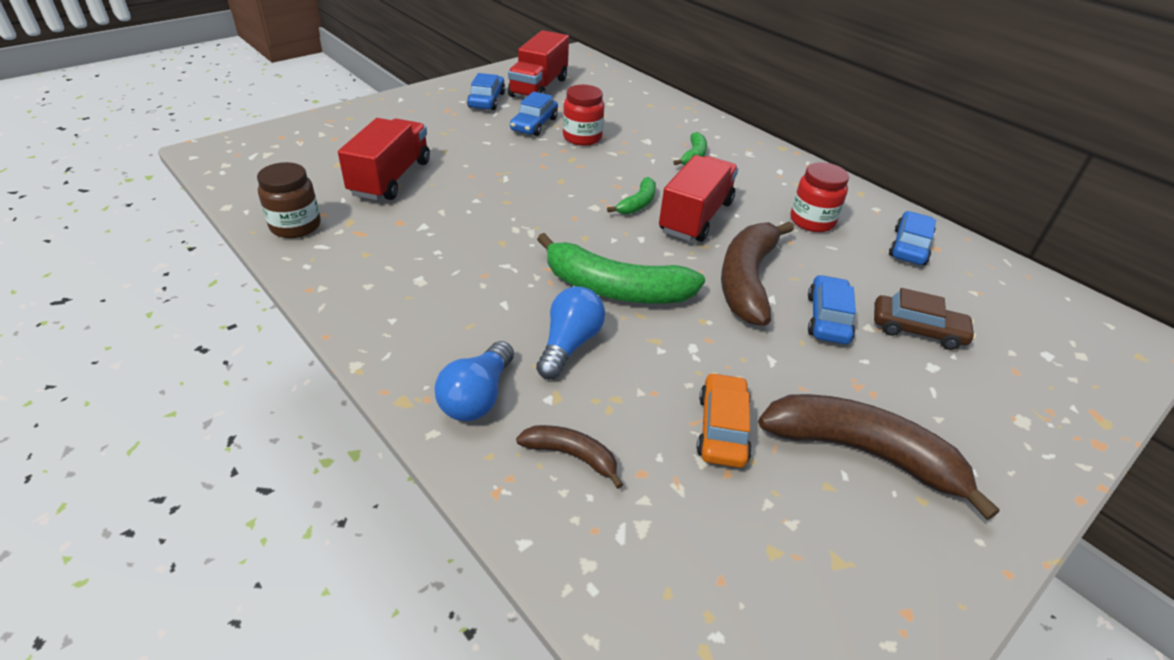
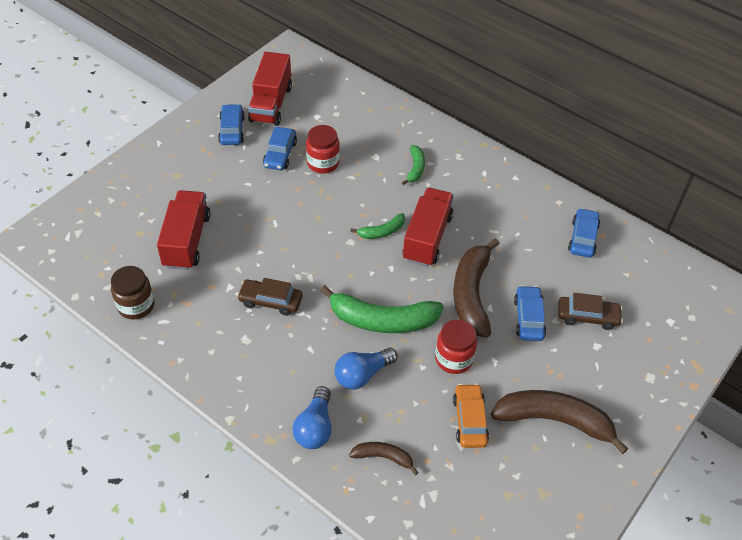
camera: 10 degrees left, 10 degrees up
blue light bulb [536,286,605,379] -> blue light bulb turned 135 degrees counterclockwise [334,348,398,389]
green banana [607,177,656,215] -> green banana turned 45 degrees clockwise [350,213,405,239]
red jar [790,162,849,232] -> red jar moved to [435,319,477,374]
none -> brown car [237,278,303,316]

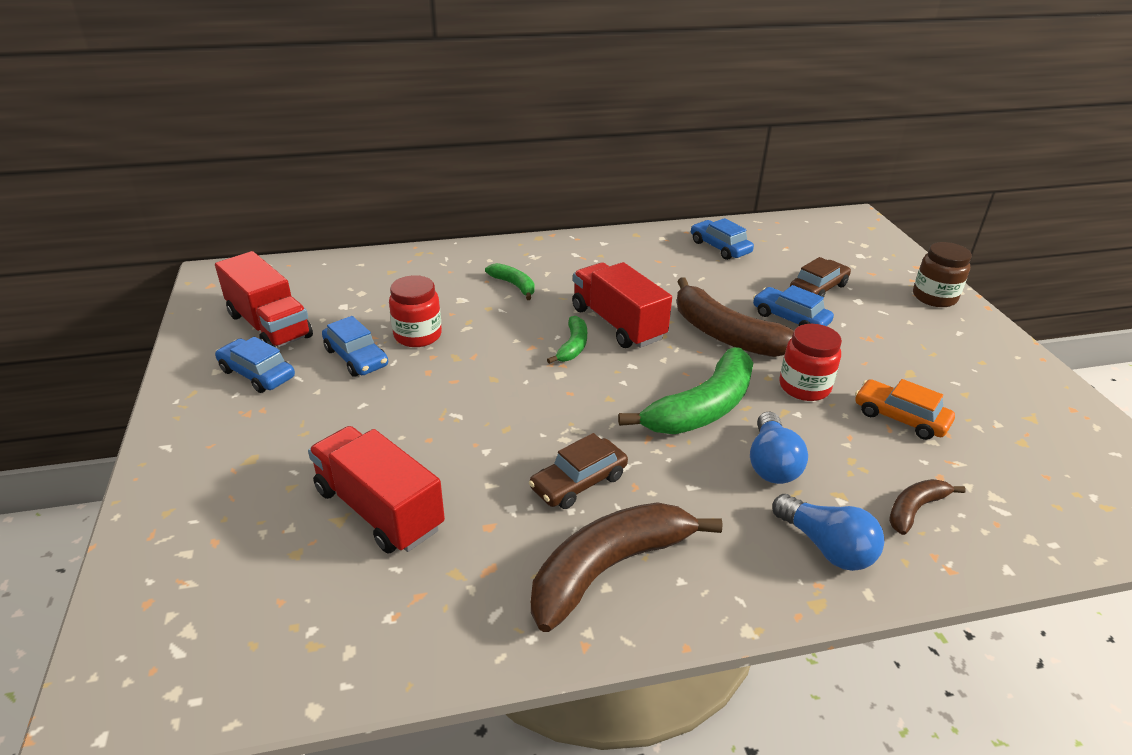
camera: 50 degrees left, 15 degrees down
brown jar [111,266,155,320] -> brown jar moved to [913,242,972,307]
brown banana [491,390,628,454] -> brown banana moved to [531,502,723,632]

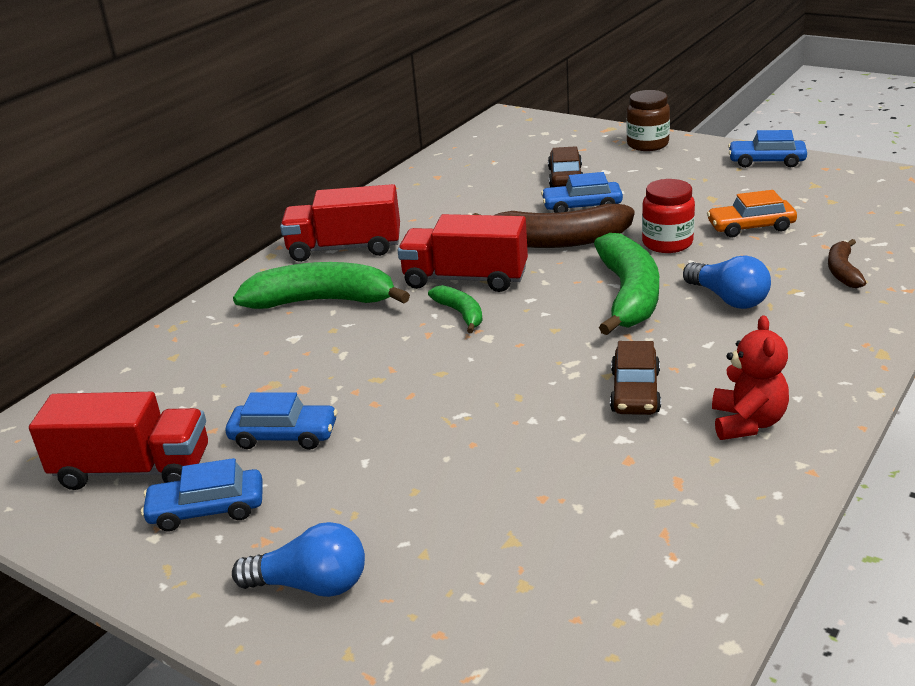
camera: 40 degrees left, 5 degrees down
red truck [308,426,445,554] -> red truck moved to [280,184,400,262]
red jar [389,275,442,347] -> none
green banana [485,263,535,300] -> green banana [233,262,410,309], size x1.97
brown banana [531,502,723,632] -> red teddy bear [712,316,789,440]
blue car [691,218,754,260] -> blue car moved to [728,130,807,168]
blue light bulb [772,494,884,571] -> blue light bulb moved to [232,522,365,597]

